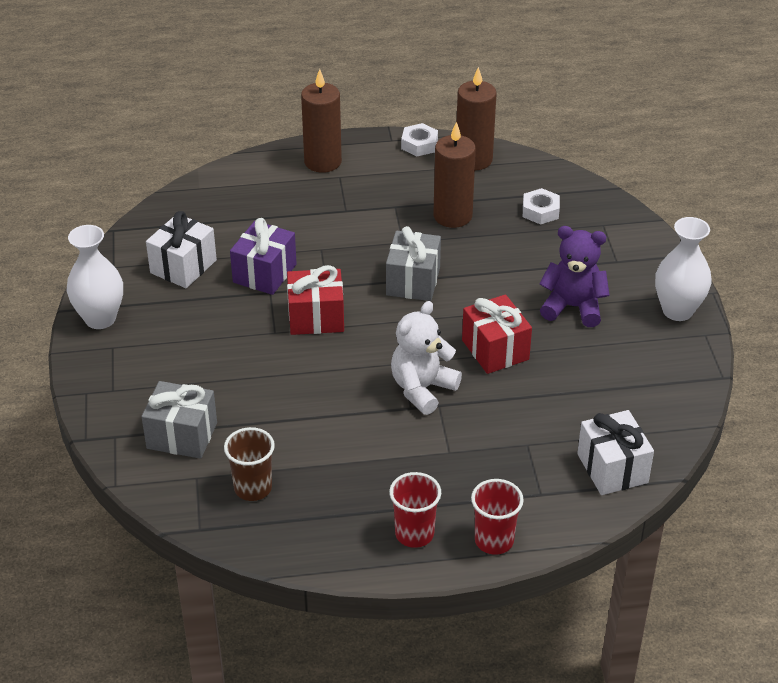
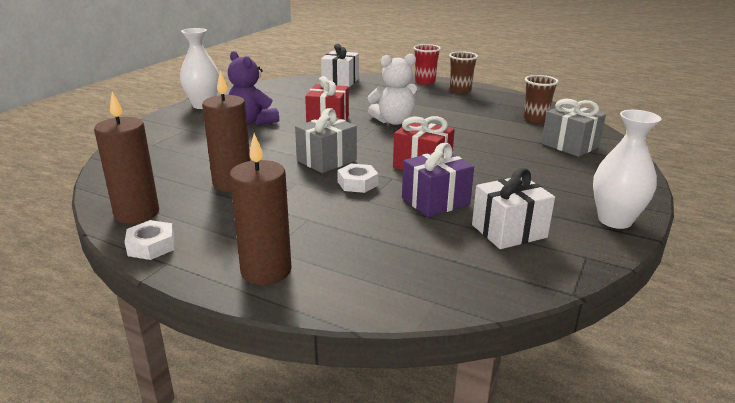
camera: 145 degrees left, 15 degrees down
red cup [389,472,441,548] -> brown cup [449,51,478,94]
white nut [523,188,560,225] -> white nut moved to [337,163,378,193]

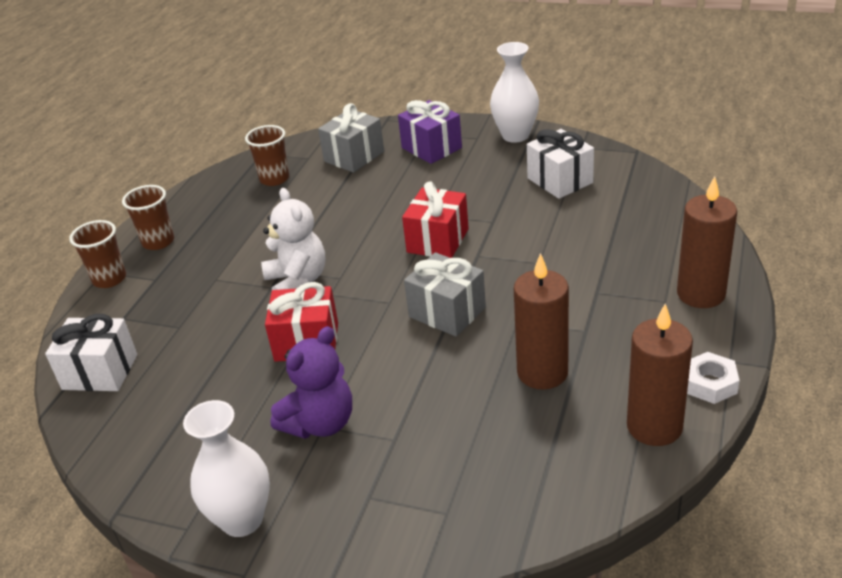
camera: 95 degrees left, 10 degrees up
white nut [337,163,378,193] -> none
purple gift [402,143,474,217] -> purple gift moved to [398,100,462,164]
red cup [413,44,441,85] -> brown cup [69,220,126,288]

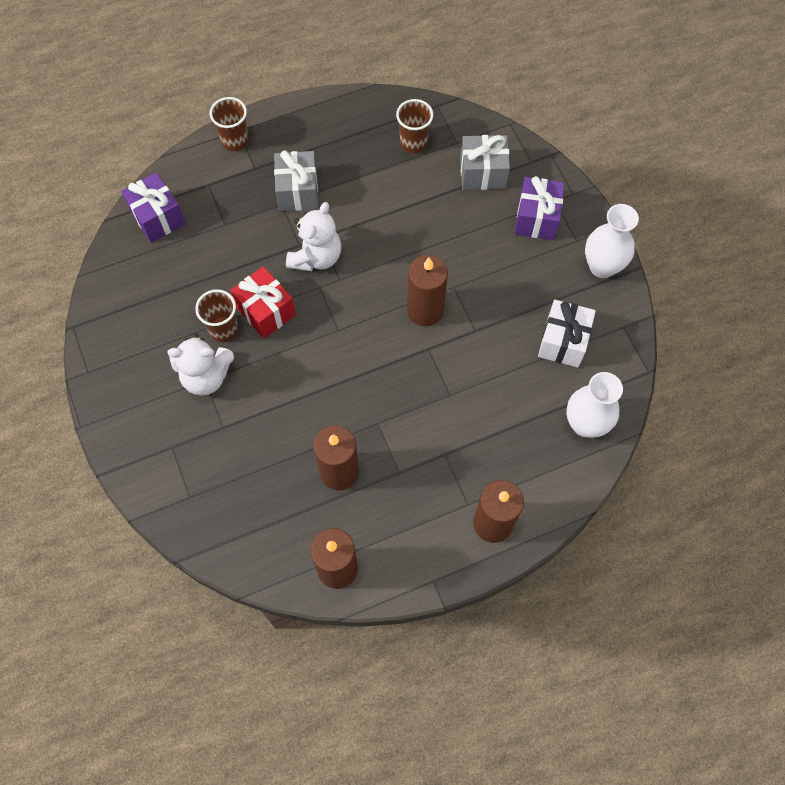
camera: 45 degrees right, 30 degrees up
white gift [45,314,137,391] -> purple gift [121,172,186,243]
brown cup [122,185,174,250] -> brown cup moved to [195,289,239,342]
white vase [183,400,270,537] -> white vase moved to [567,372,623,438]
purple teddy bear [271,326,352,439] -> white teddy bear [167,334,234,395]
red gift [402,181,469,258] -> brown candle [407,255,448,327]
grey gift [404,252,486,337] -> grey gift moved to [274,150,318,211]
white nut [687,352,740,404] -> none

